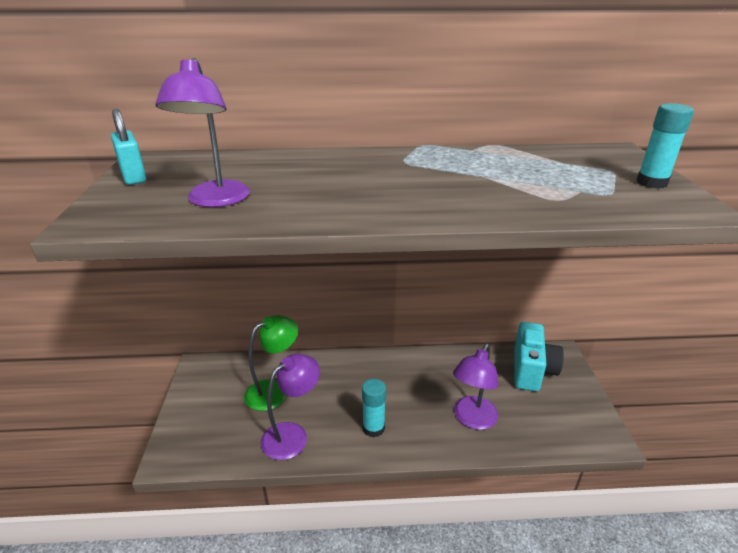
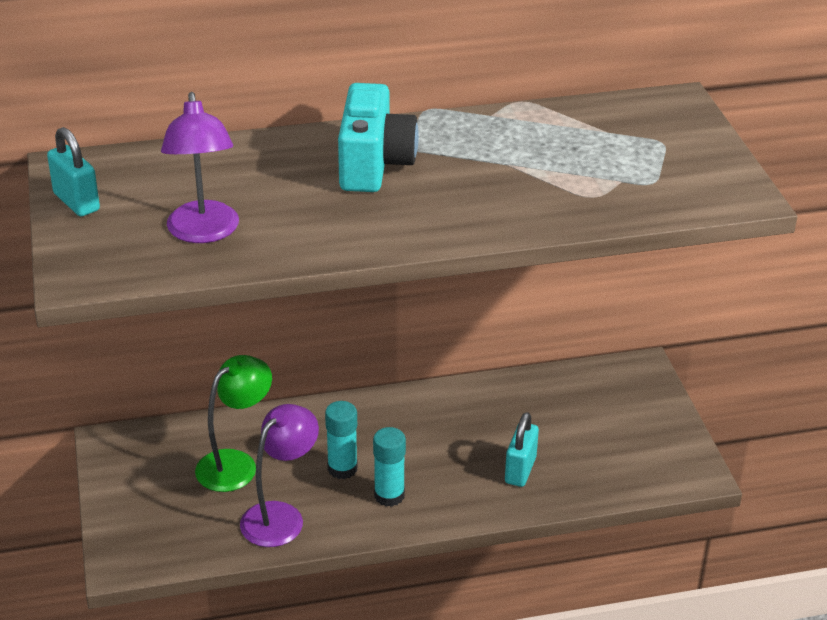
camera: 10 degrees left, 5 degrees up
purple lamp [453,344,498,430] -> turquoise padlock [505,412,539,487]
turquoise camera [515,322,564,392] -> turquoise camera moved to [338,83,419,192]
turquoise glue stick [636,103,694,189] -> turquoise glue stick moved to [325,401,358,479]

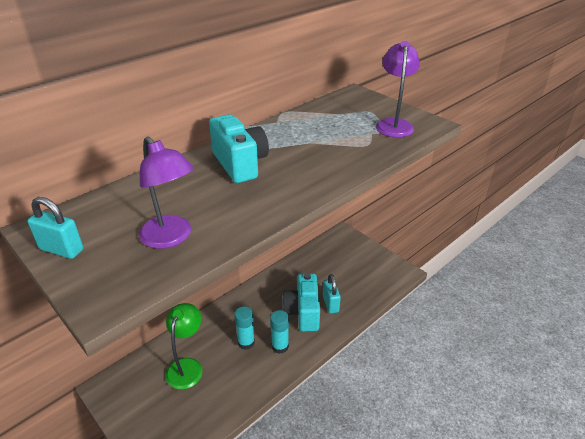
camera: 30 degrees left, 0 degrees up
purple lamp [240,404,319,547] -> purple lamp moved to [376,41,420,138]
none -> turquoise camera [282,273,320,331]

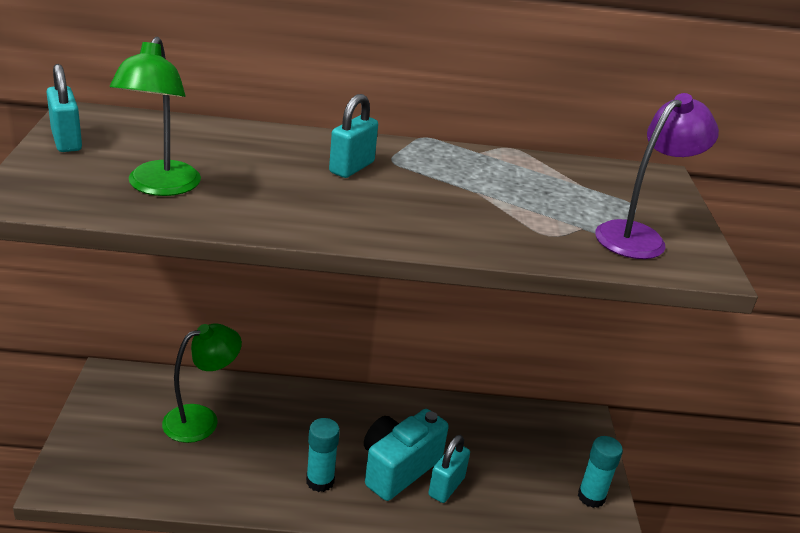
camera: 40 degrees right, 5 degrees down
purple lamp [139,136,194,249] -> green lamp [110,37,201,196]
turquoise camera [209,114,269,183] -> turquoise padlock [329,94,378,178]
turquoise glue stick [234,306,255,350] -> turquoise glue stick moved to [578,436,623,508]

